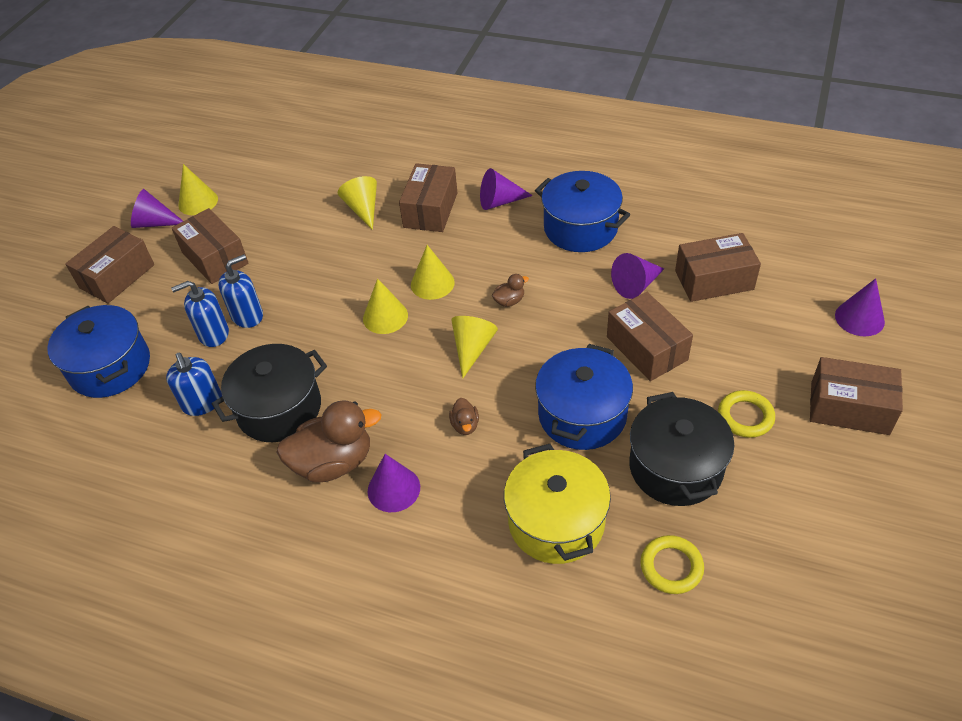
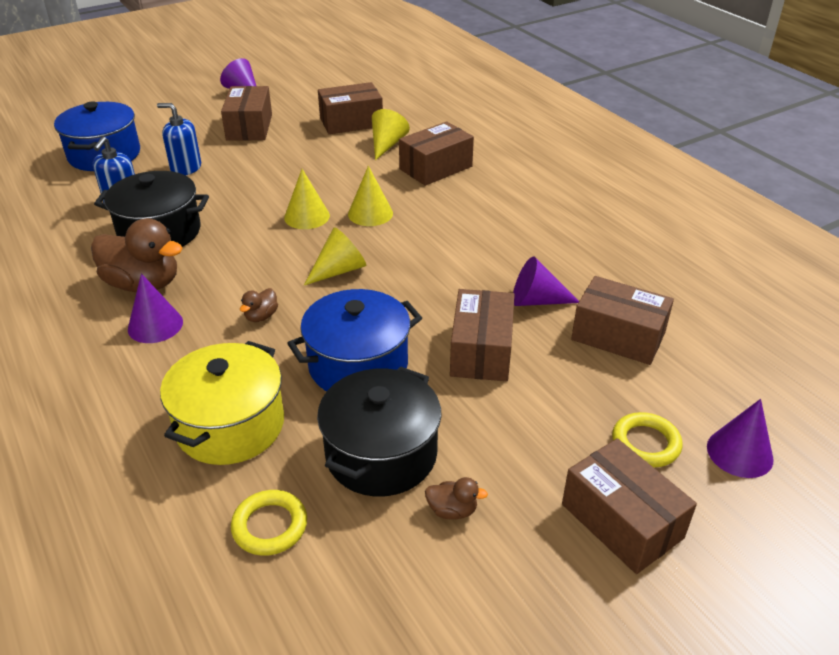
camera: 35 degrees right, 10 degrees down
brown box [65,226,154,304] -> brown box moved to [318,82,383,134]
yellow cone [178,164,218,215] -> none
blue soap dispenser [218,254,263,328] -> none
purple cone [480,168,533,210] -> none
brown duck [492,274,529,307] -> brown duck moved to [425,477,488,519]
blue pot [535,171,630,252] -> none
yellow ring [718,390,775,438] -> yellow ring moved to [612,412,683,467]

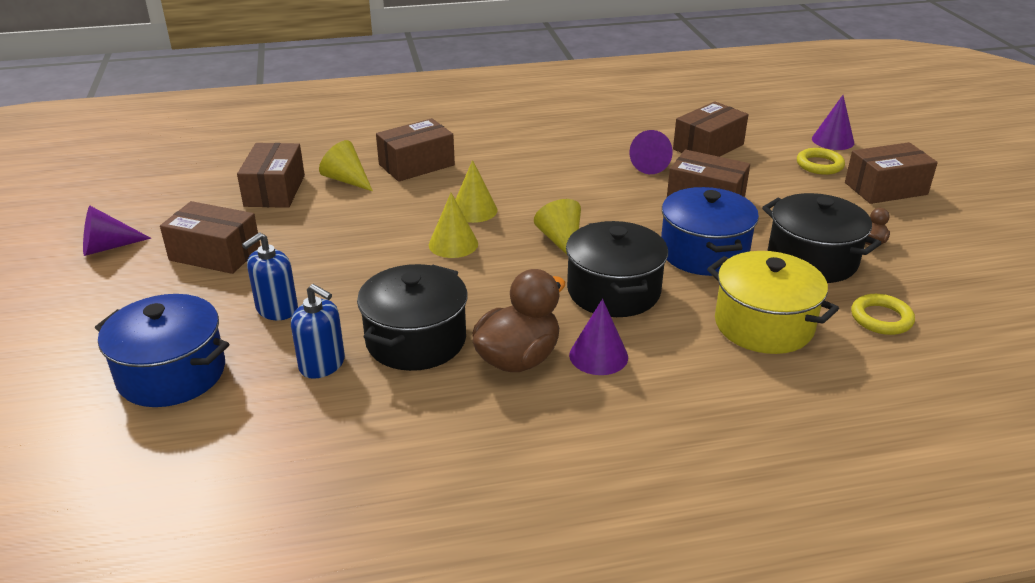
camera: 70 degrees left, 5 degrees down
brown duck [240,288,278,322] -> black pot [566,221,668,317]
brown box [399,121,474,186] -> brown box turned 75 degrees clockwise [376,118,455,182]

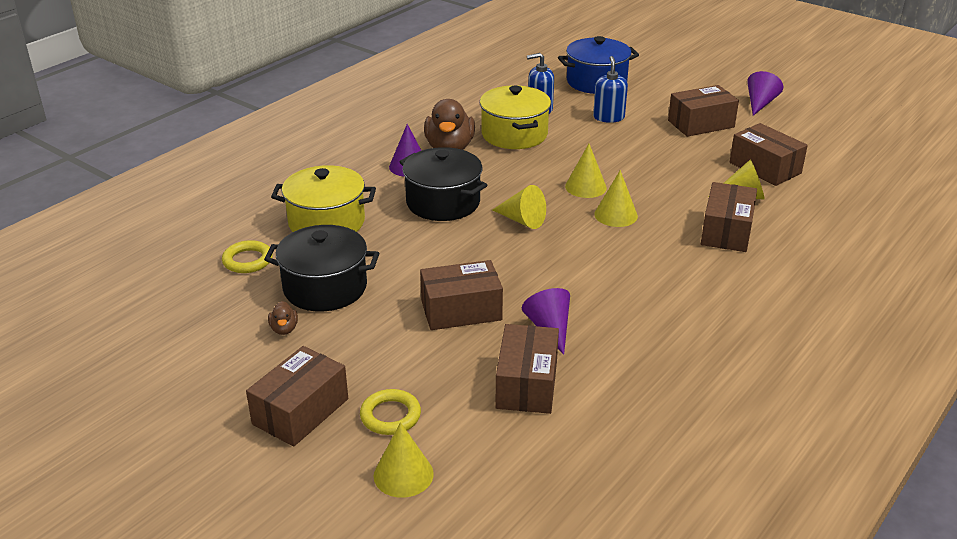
camera: 140 degrees right, 0 degrees up
black pot [357,264,468,371] -> yellow pot [480,85,551,149]
blue pot [661,187,759,276] -> none
purple cone [812,95,854,150] -> yellow cone [374,422,434,498]

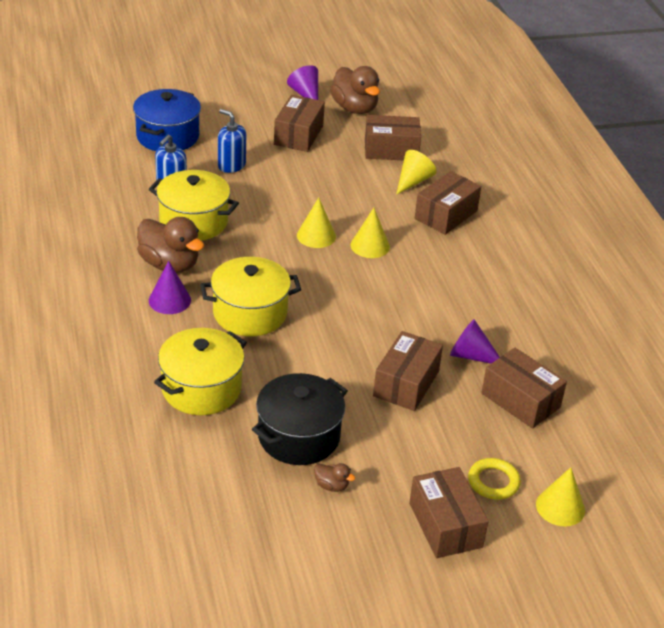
camera: 55 degrees left, 5 degrees up
yellow ring [222,240,273,273] -> none
black pot [399,147,488,221] -> yellow pot [200,257,301,336]
yellow cone [492,185,546,229] -> none
brown box [701,182,757,252] -> brown box turned 75 degrees clockwise [415,171,481,235]
none -> brown duck [330,66,380,114]

